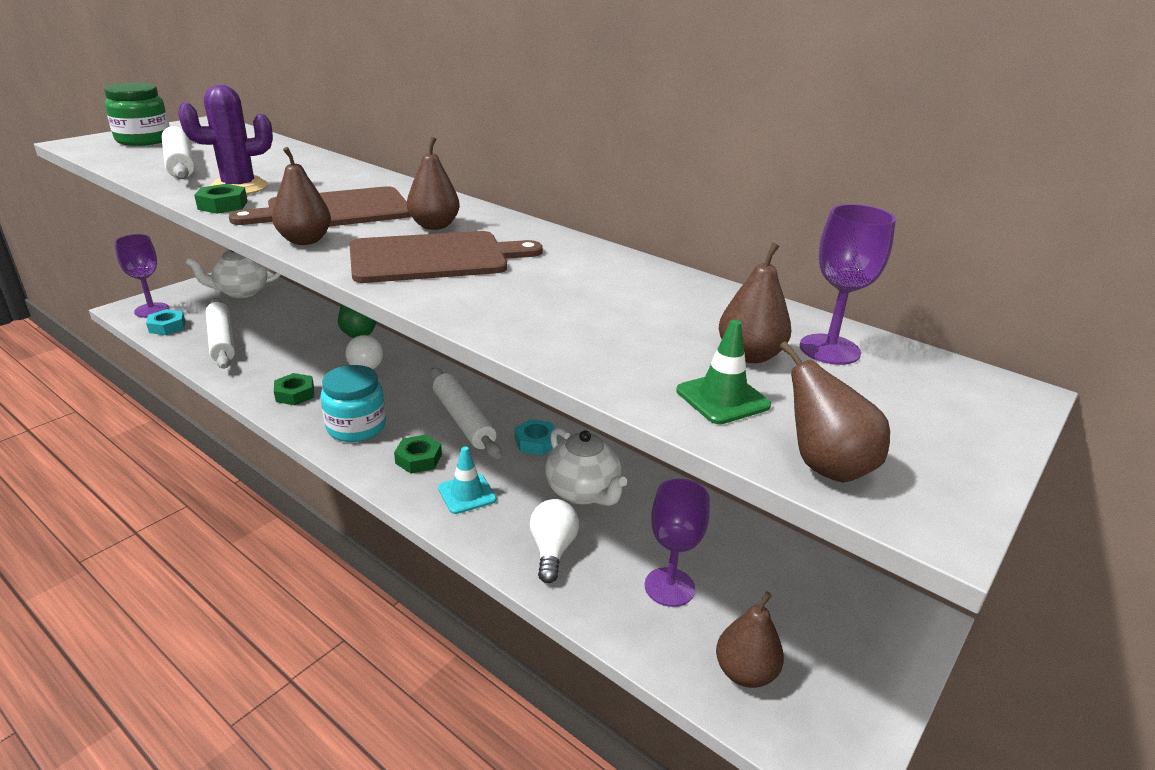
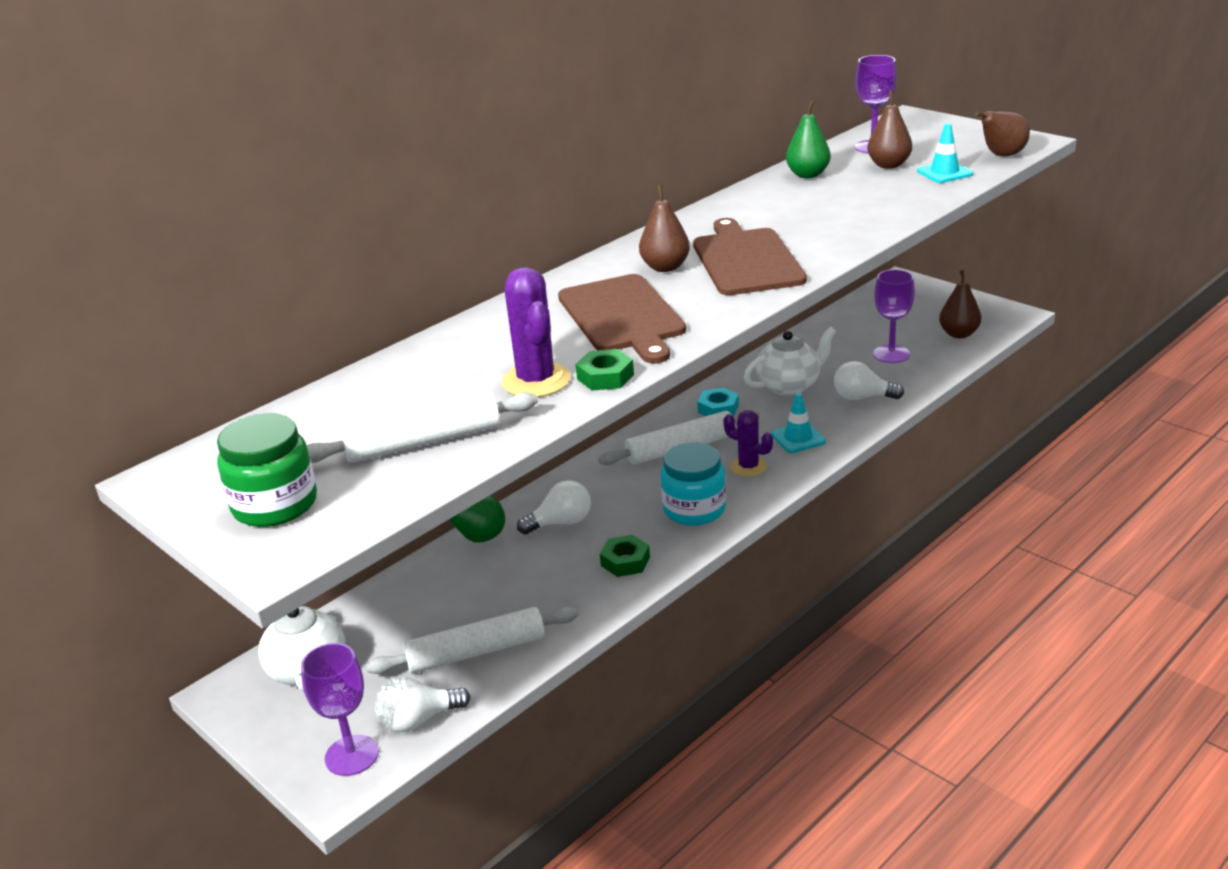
camera: 80 degrees left, 0 degrees up
turquoise nut [146,309,185,335] -> white light bulb [375,677,470,732]
brown pear [272,147,331,245] -> none
green nut [394,435,442,474] -> purple cactus [723,410,773,477]
green traffic cone [676,320,771,424] -> turquoise traffic cone [917,123,973,183]
none -> green pear [786,101,831,178]

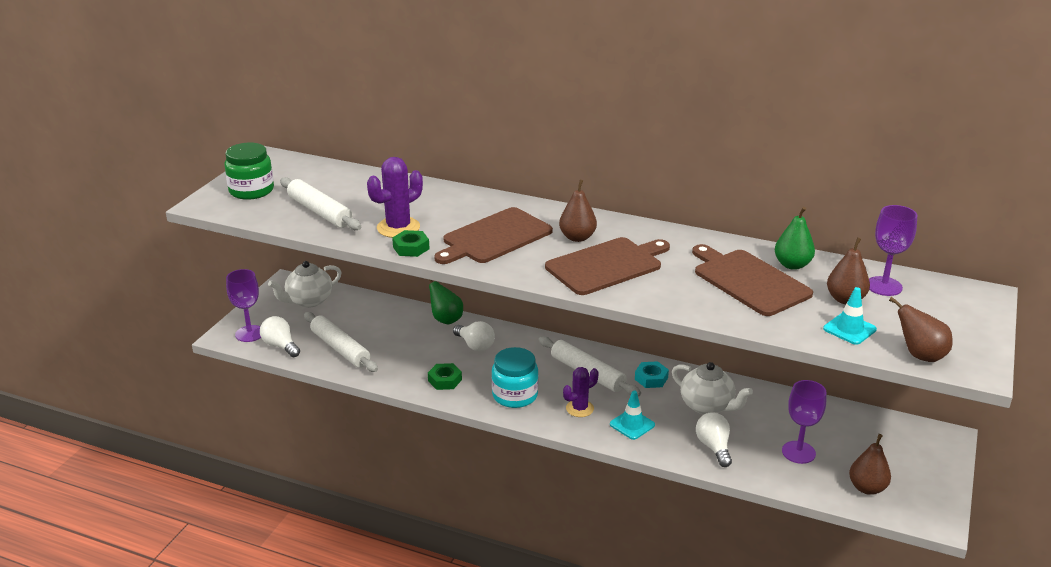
camera: 65 degrees right, 0 degrees up
purple cactus [723,410,773,477] -> purple cactus turned 45 degrees clockwise [563,367,598,417]
none -> brown cutting board [692,244,813,316]

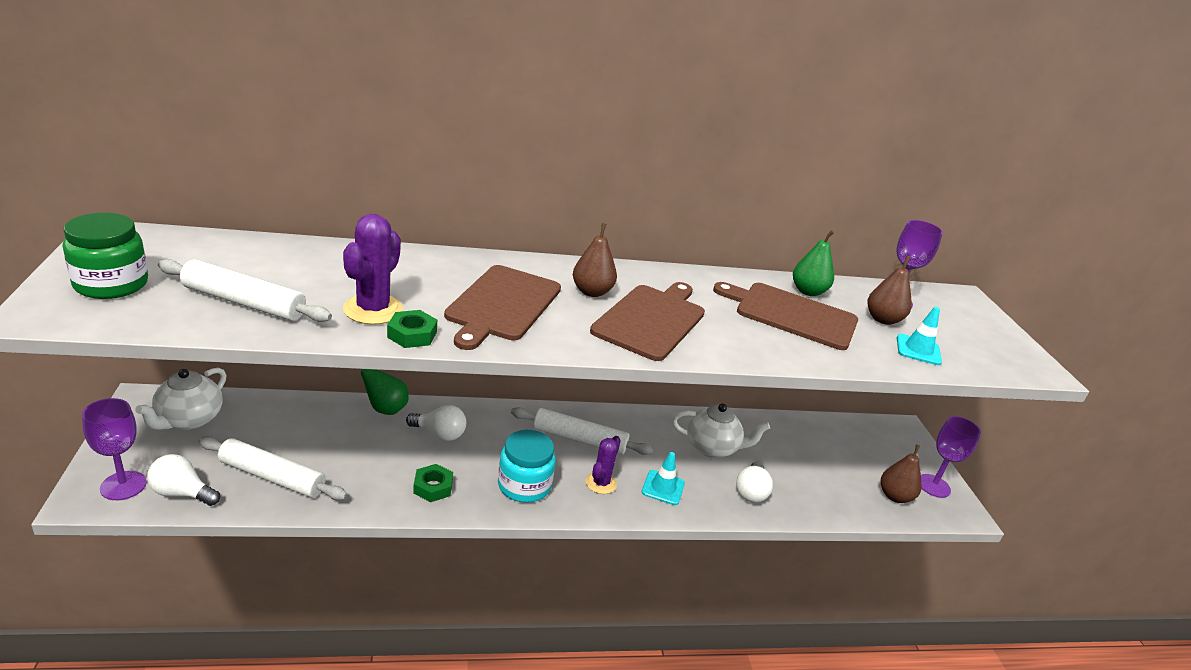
camera: 35 degrees left, 0 degrees up
turquoise nut [635,361,669,388] -> none
white light bulb [696,412,732,467] -> white light bulb turned 120 degrees counterclockwise [736,461,773,503]
purple goblet [782,380,826,464] -> purple goblet moved to [921,416,981,498]
brown pear [889,297,953,362] -> none

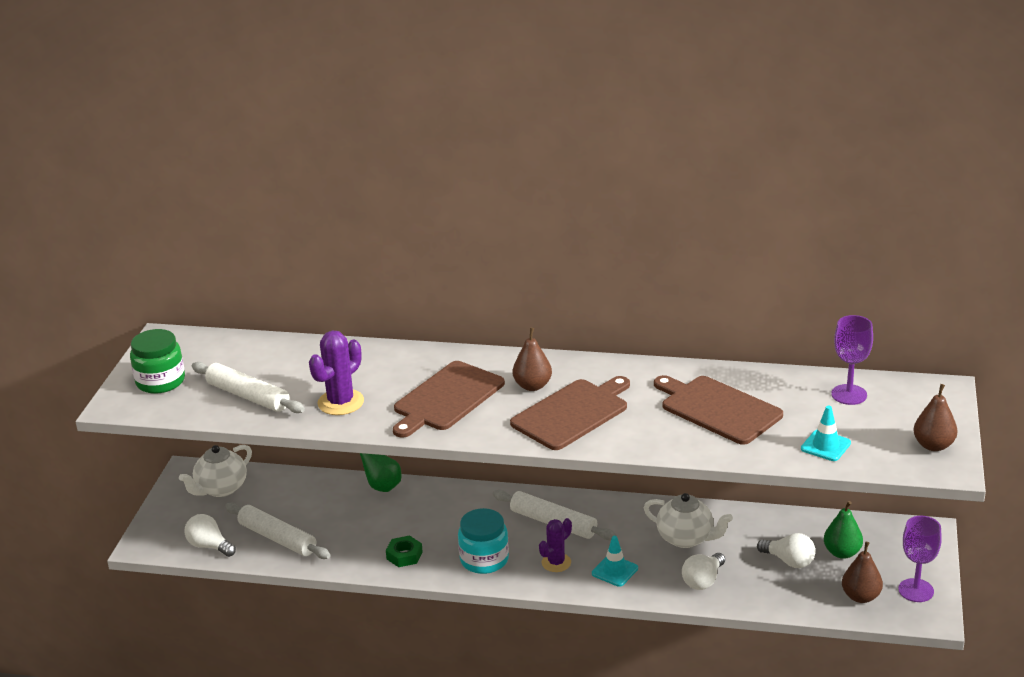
camera: 25 degrees right, 0 degrees up
purple goblet [82,398,147,500] -> none
green nut [387,310,437,348] -> none
white light bulb [406,405,466,441] -> white light bulb moved to [757,533,815,568]
green pear [793,230,834,296] -> green pear moved to [824,501,863,559]
brown pear [868,256,912,325] -> brown pear moved to [913,384,958,451]

